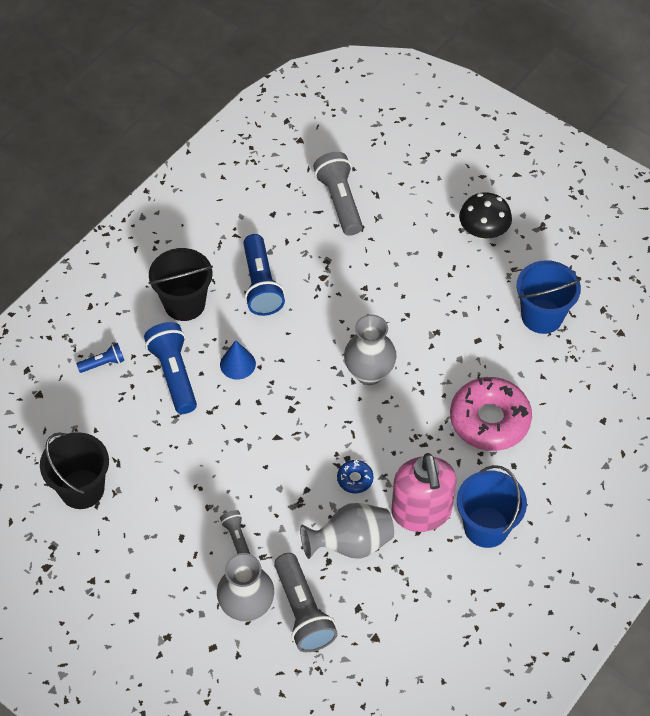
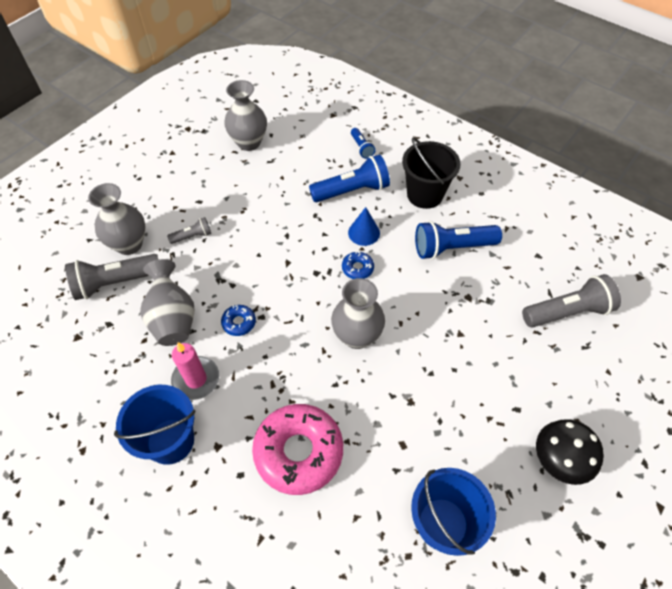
camera: 90 degrees right, 0 degrees up
black bucket [40,432,109,509] -> grey vase [224,80,267,151]
pink soap dispenser [392,453,456,532] -> pink candle [171,342,219,400]
none -> blue donut [342,251,374,279]

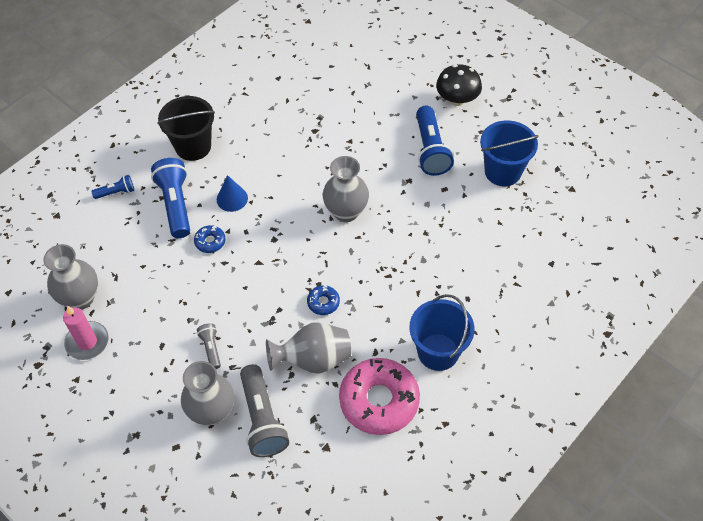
camera: 85 degrees left, 0 degrees up
pink candle [171,342,219,400] -> pink candle moved to [63,306,109,360]
pink donut [252,404,343,495] -> pink donut moved to [339,358,420,435]
blue donut [342,251,374,279] -> blue donut moved to [194,225,226,253]
blue flashlight [415,221,502,259] -> blue flashlight moved to [416,106,454,176]
grey flashlight [522,274,621,328] -> none

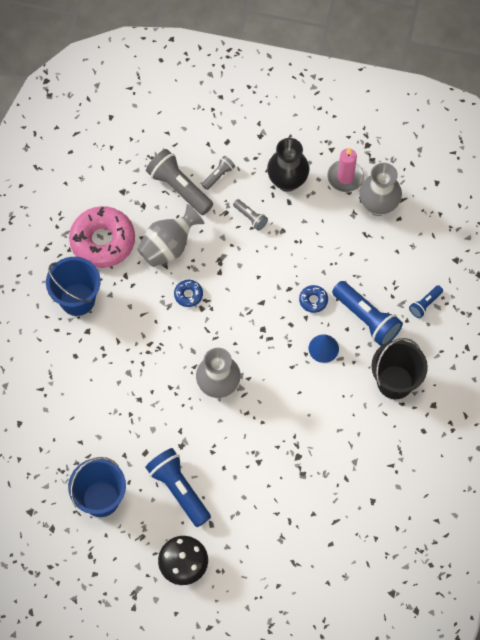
camera: 150 degrees right, 10 degrees up
grey vase [181,361,234,425] -> grey flashlight [202,156,235,190]
none -> black vase [267,138,310,192]

